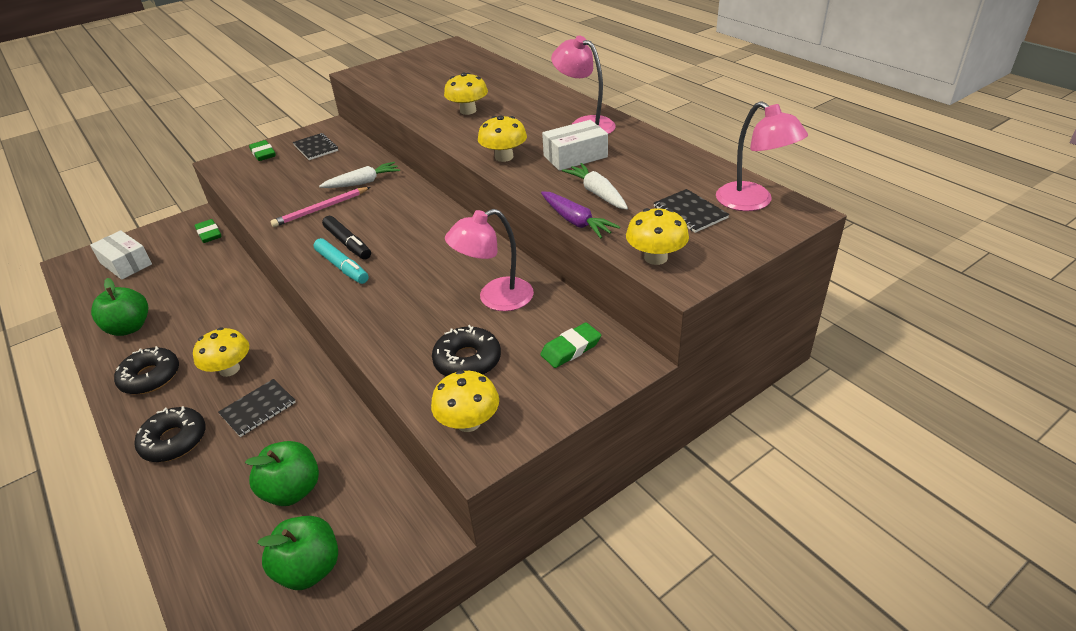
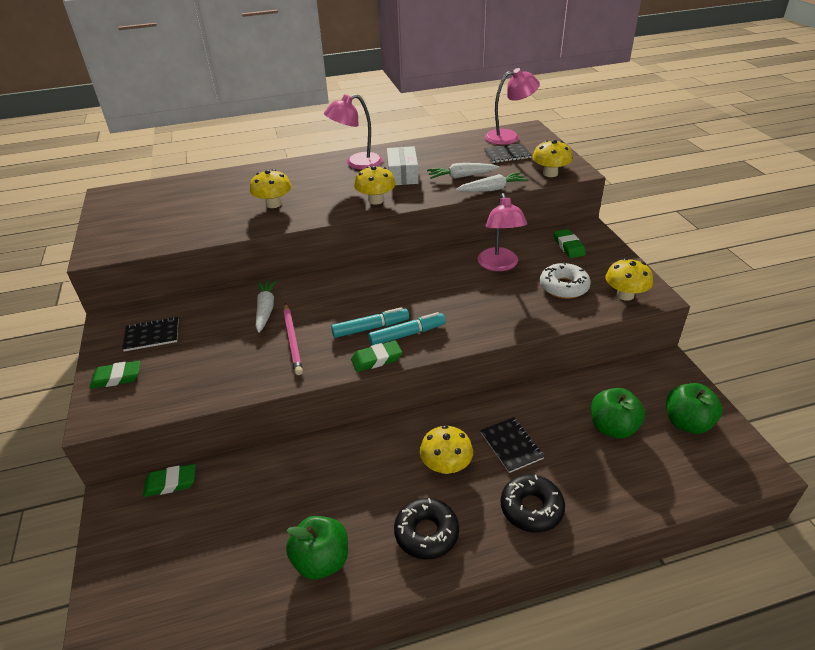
camera: 70 degrees left, 0 degrees up
white box [90,230,152,280] -> none
black marker [322,216,371,260] -> turquoise marker [331,307,409,338]
black donut [432,325,501,376] -> white donut [540,262,591,299]
purple carrot [541,192,620,239] -> white carrot [455,172,529,192]
none -> green eraser [351,340,402,372]

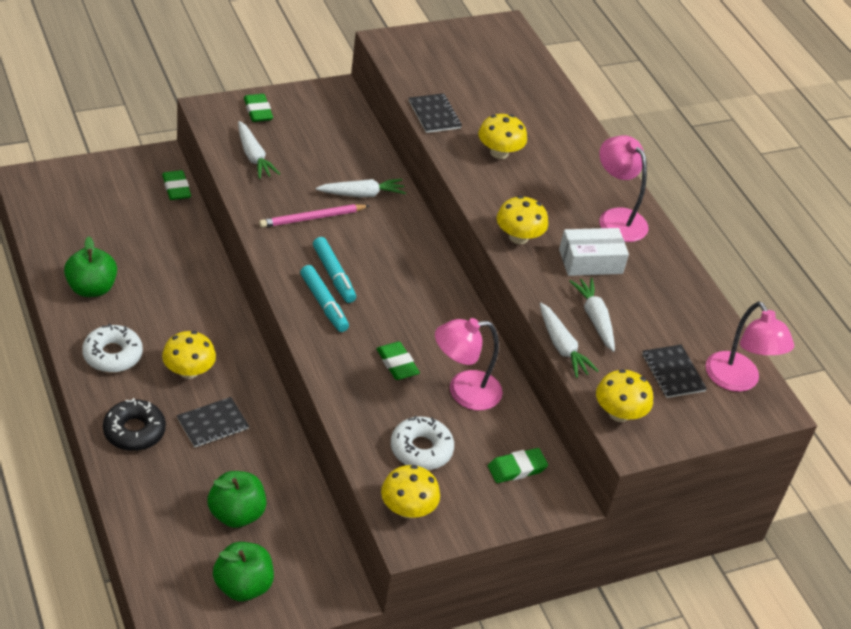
camera: 75 degrees right, 5 degrees up
black notebook [122,317,179,351] -> black notebook moved to [409,93,462,133]
green eraser [351,340,402,372] -> green eraser moved to [376,342,420,380]
black donut [394,498,459,560] -> white donut [82,324,143,373]
none -> white carrot [238,121,280,179]

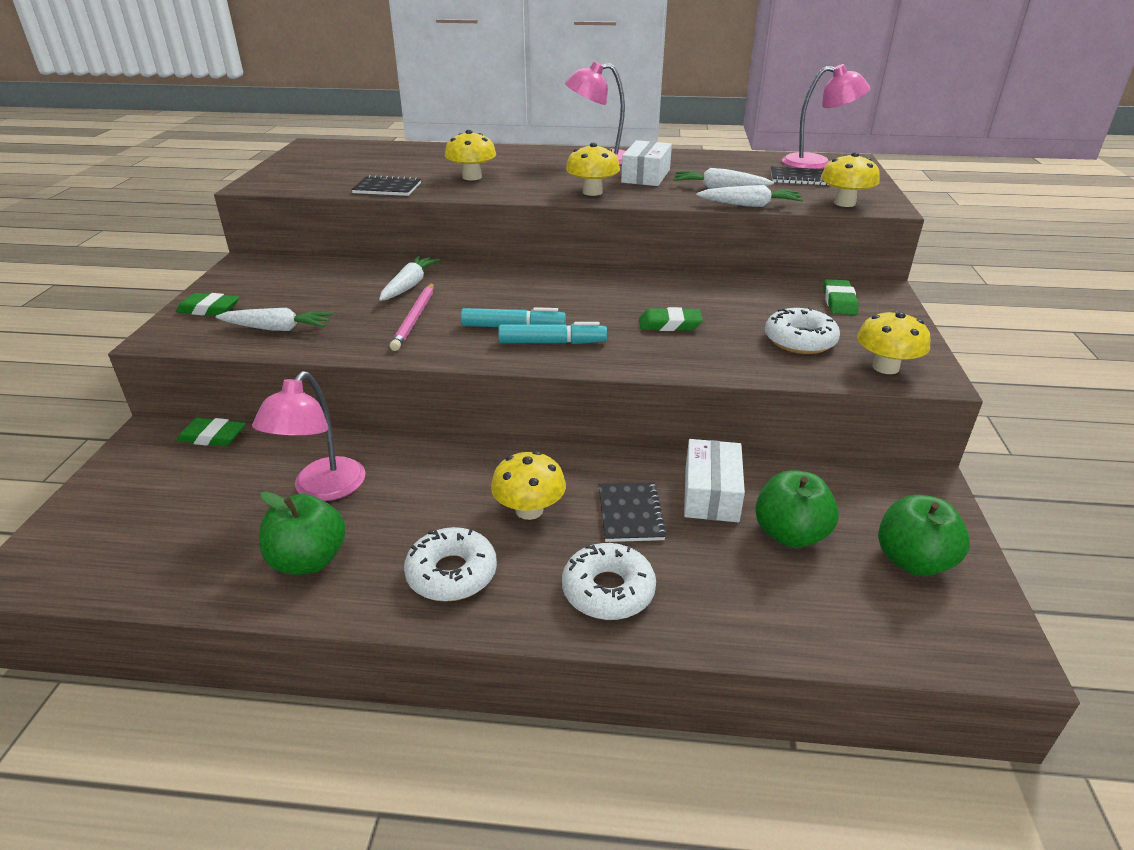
camera: 55 degrees left, 10 degrees down
black donut [103,398,166,451] -> white donut [562,543,656,620]
pink lamp [435,318,503,410] -> pink lamp moved to [252,371,366,501]
none -> white box [684,439,745,522]

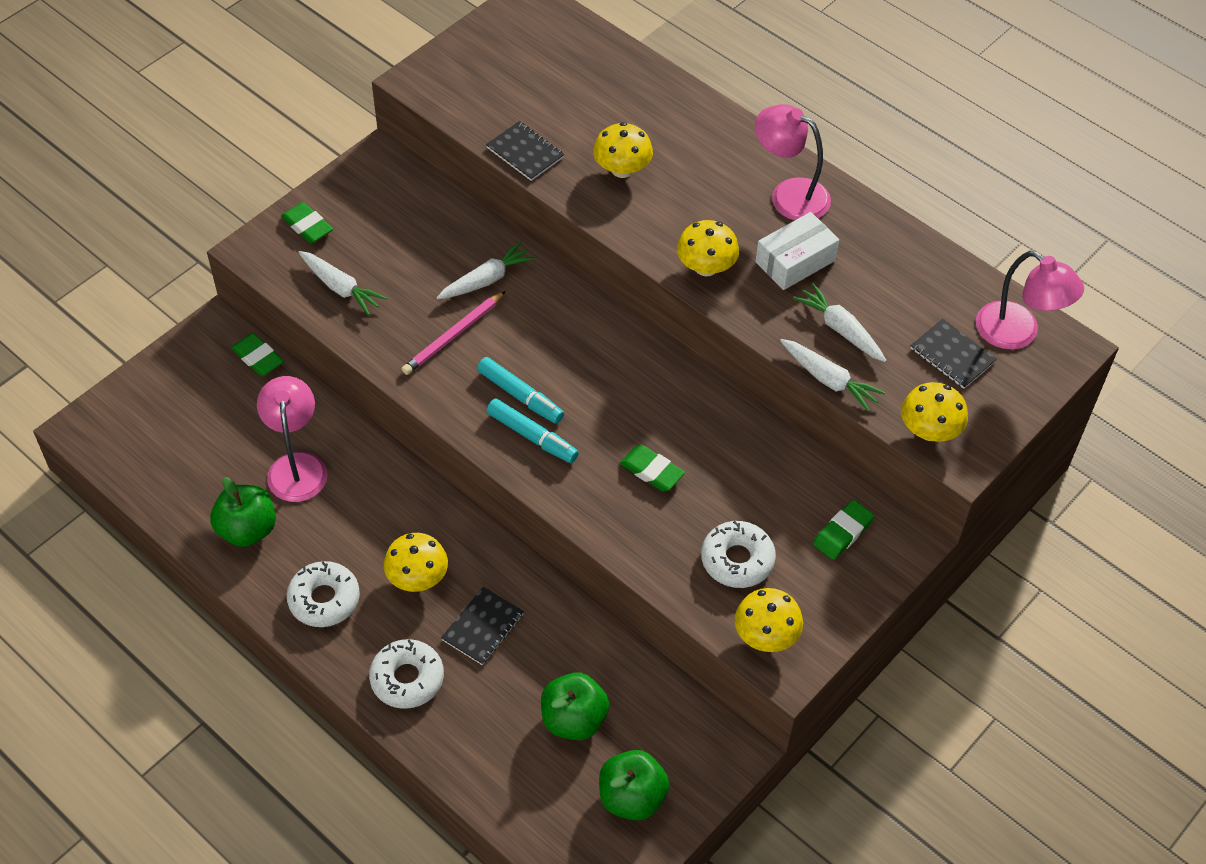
camera: 35 degrees right, 20 degrees up
pink lamp [252,371,366,501] -> pink lamp turned 120 degrees clockwise [257,376,328,502]
white box [684,439,745,522] -> none

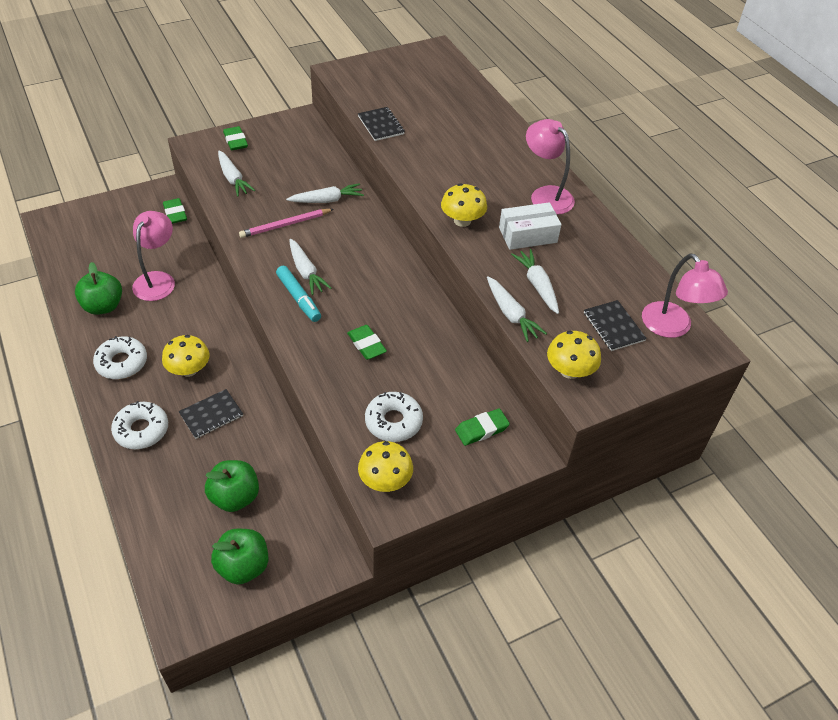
camera: 20 degrees right, 5 degrees down
turquoise marker [477,357,564,424] -> white carrot [289,239,331,295]
yellow mushroom [593,122,653,178] -> none

